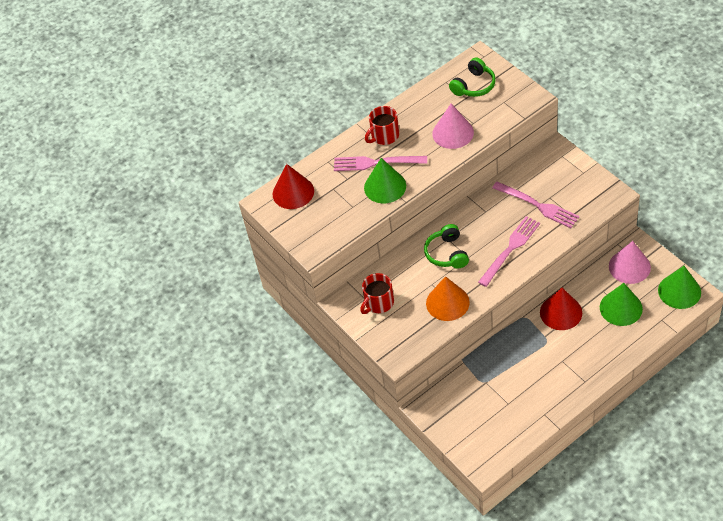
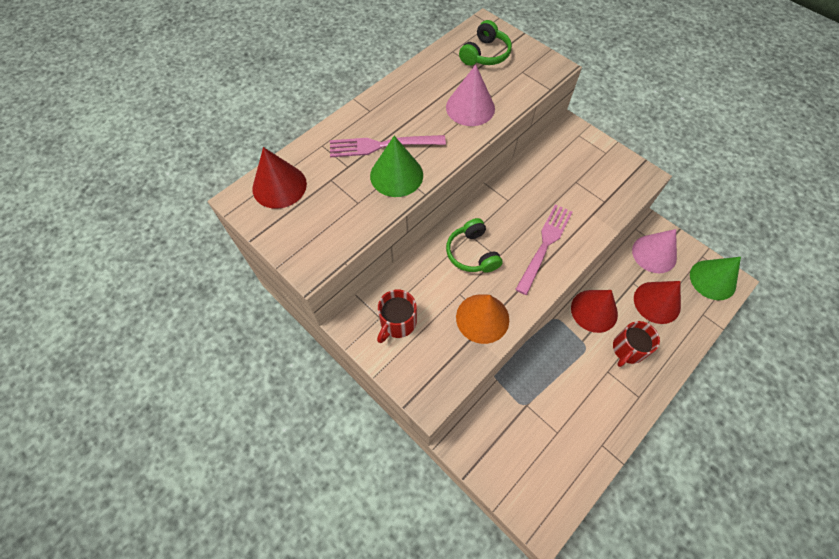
camera: 15 degrees left, 10 degrees up
red mug [365,106,399,145] -> red mug moved to [613,321,660,367]
pink fork [492,182,579,228] -> none
green cone [600,283,643,326] -> red cone [634,281,681,324]

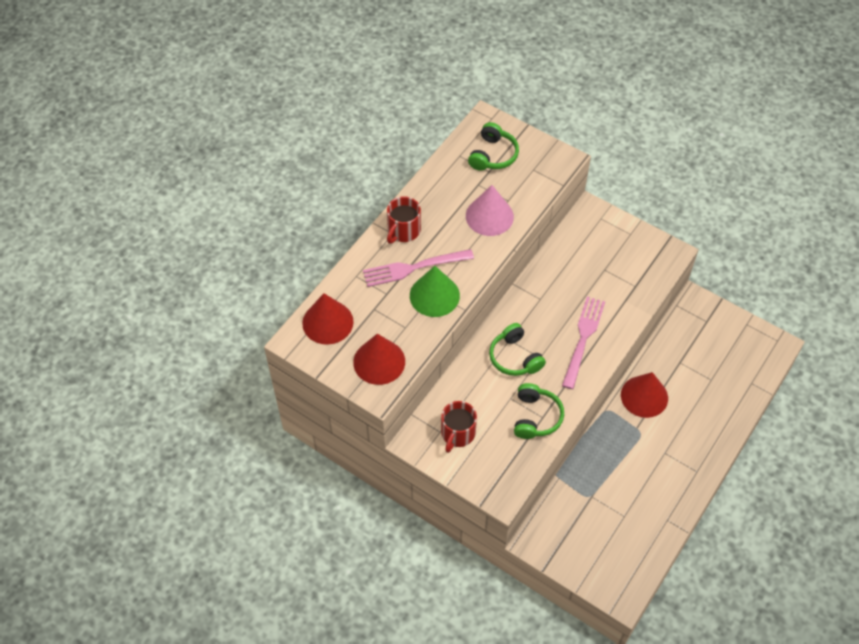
camera: 10 degrees left, 5 degrees down
orange cone [456,294,509,344] -> green headphones [514,383,564,439]
red mug [613,321,660,367] -> red mug moved to [387,196,421,244]
pink cone [632,229,677,273] -> none
red cone [634,281,681,324] -> red cone moved to [353,334,405,385]
green cone [690,257,741,300] -> none

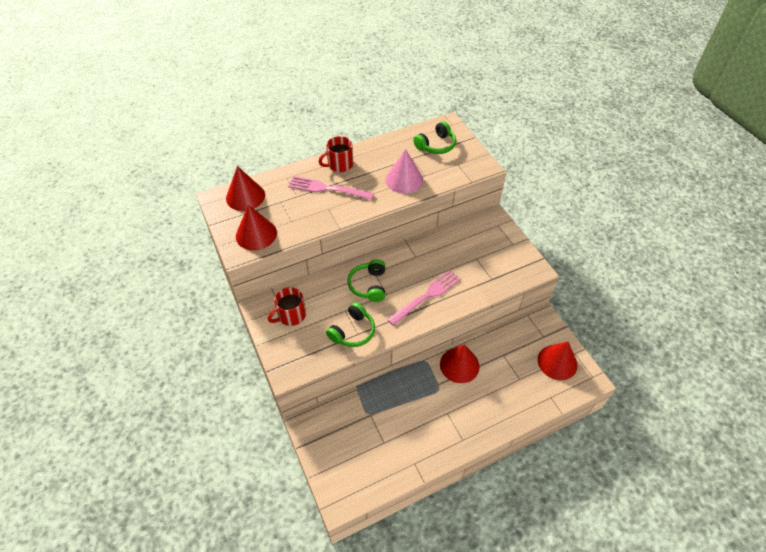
camera: 30 degrees right, 5 degrees down
green cone [410,266,460,317] -> none
none -> red cone [538,341,578,380]

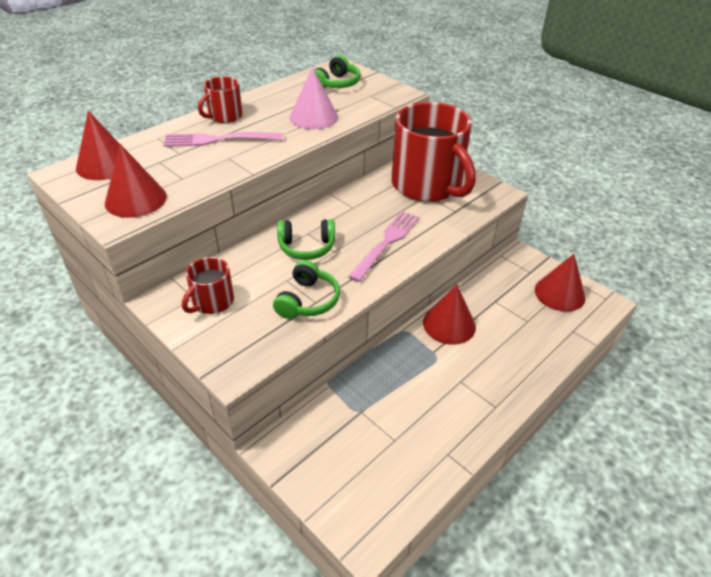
camera: 20 degrees left, 10 degrees down
green headphones [347,259,385,302] -> green headphones turned 75 degrees counterclockwise [277,219,335,260]
none -> red mug [391,102,476,202]

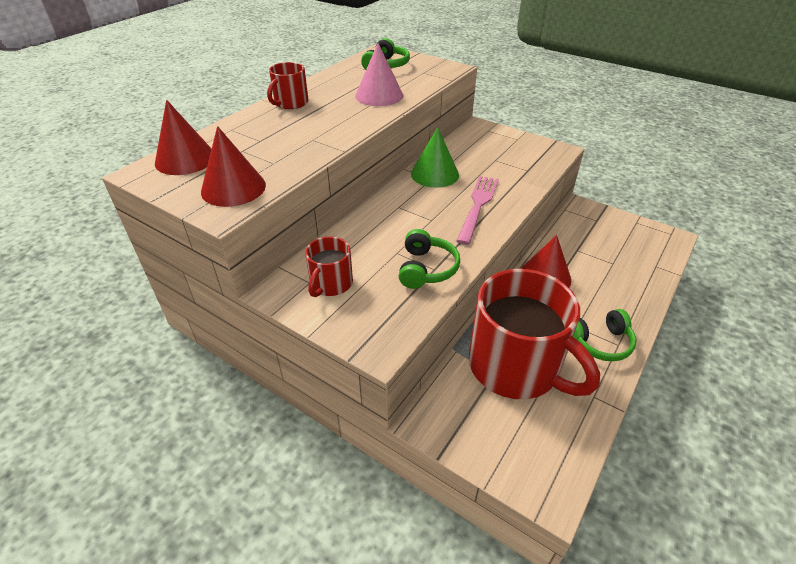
camera: 10 degrees left, 0 degrees up
pink fork [163,132,283,147] -> none
green headphones [277,219,335,260] -> green headphones moved to [573,309,636,362]
red mug [391,102,476,202] -> red mug moved to [469,269,600,399]
red cone [535,254,586,311] -> none
none -> green cone [411,127,459,188]

